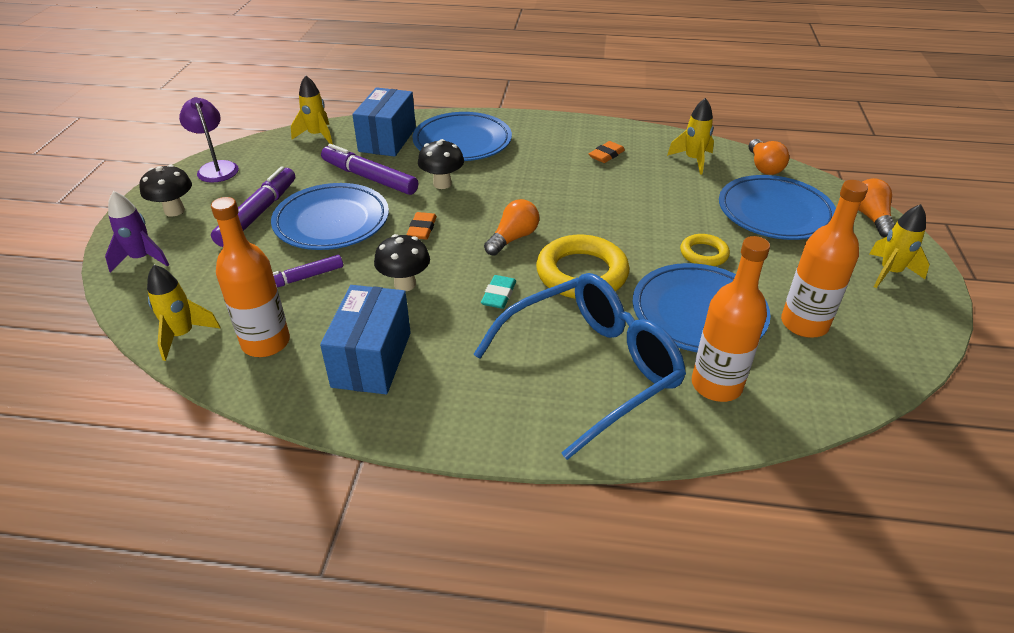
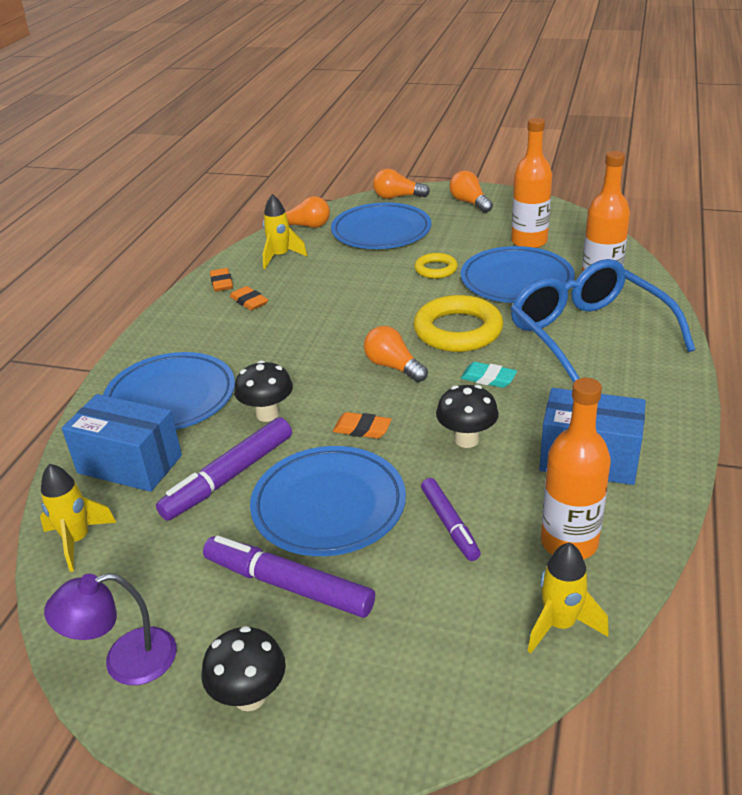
camera: 80 degrees left, 5 degrees down
purple rocket [105,191,169,272] -> none
yellow rocket [869,204,930,288] -> orange light bulb [450,171,493,213]
none -> orange eraser [210,268,233,292]

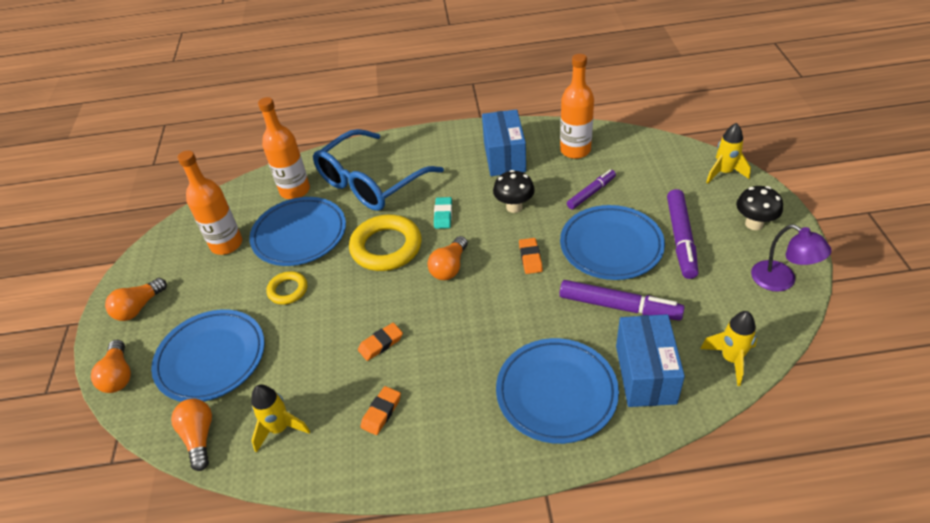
camera: 110 degrees left, 10 degrees up
orange eraser [210,268,233,292] -> orange eraser moved to [358,323,403,361]
black mushroom [234,360,293,422] -> none
yellow rocket [528,542,609,653] -> yellow rocket moved to [706,123,751,184]

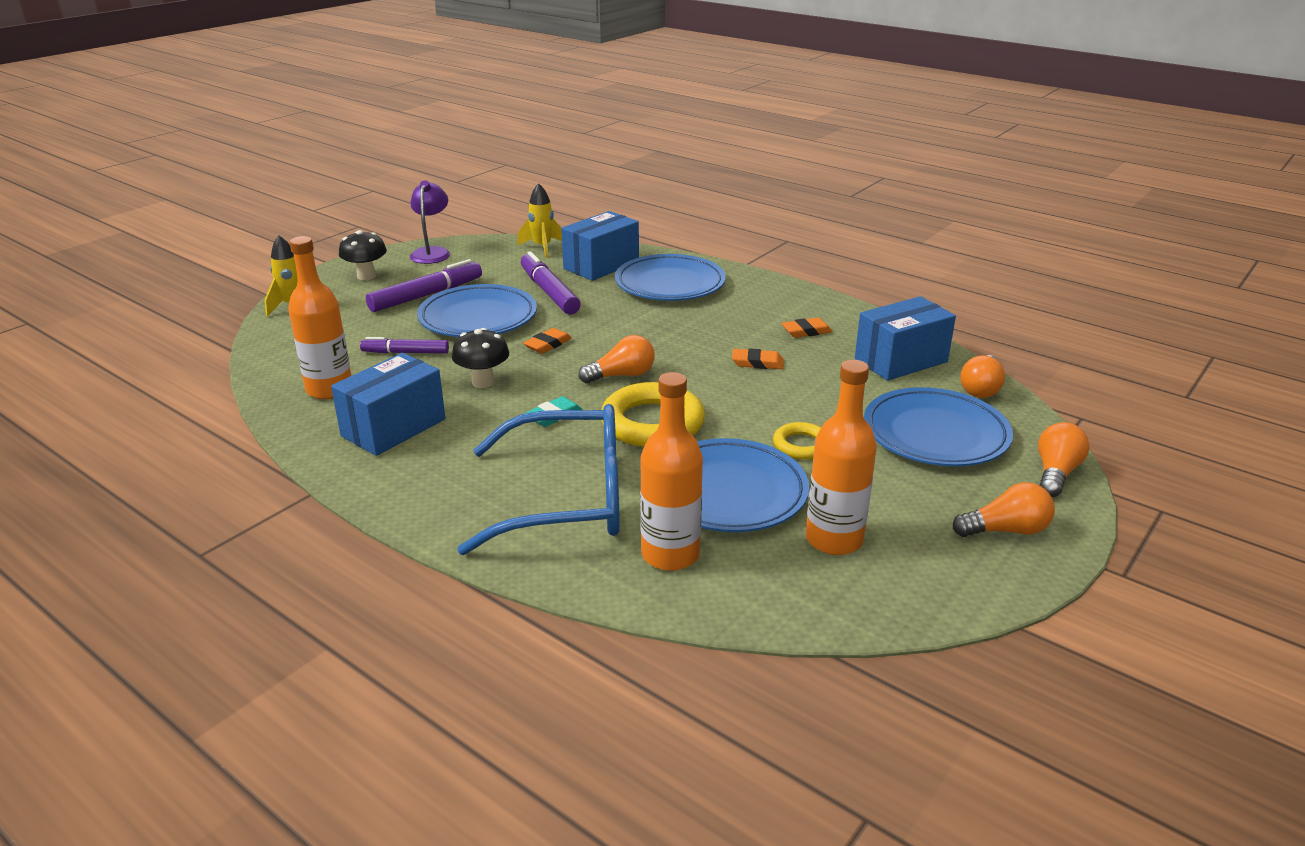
camera: 140 degrees left, 15 degrees down
yellow rocket [251,385,310,453] -> blue box [855,296,956,381]

